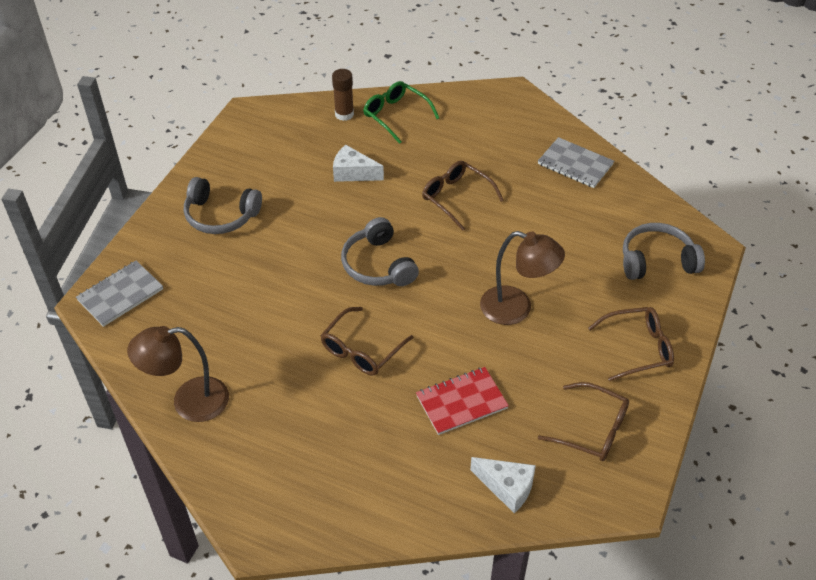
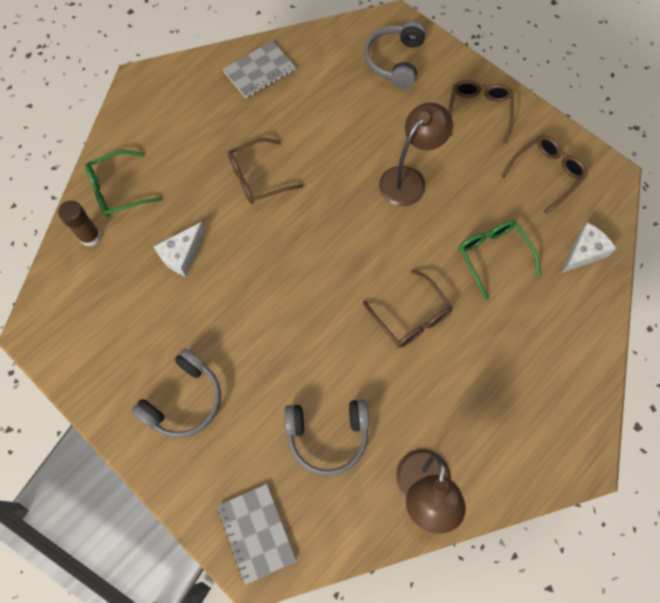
camera: 70 degrees left, 20 degrees up
grey headphones [341,217,419,286] -> grey headphones moved to [284,399,369,476]
red notebook [416,367,509,435] -> green glasses [459,220,540,300]

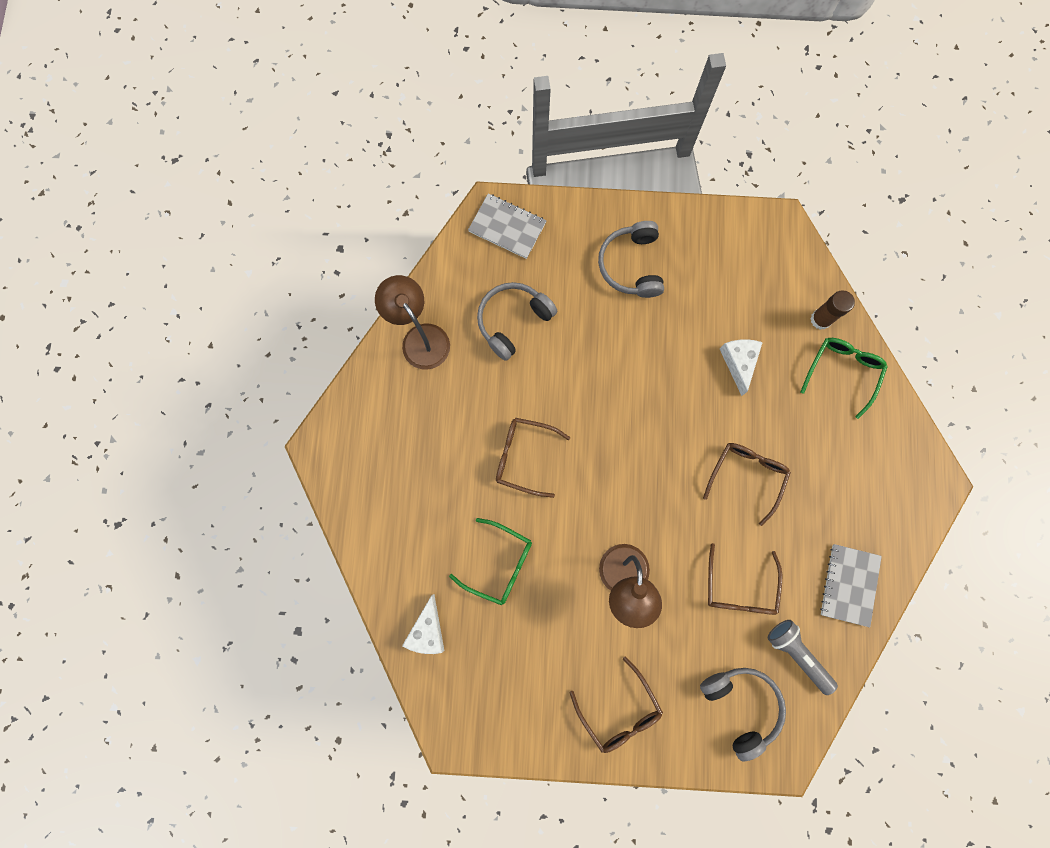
camera: 140 degrees right, 10 degrees up
brown glasses [501,135,588,214] -> brown glasses moved to [708,543,782,615]
none -> grey flashlight [768,620,838,695]

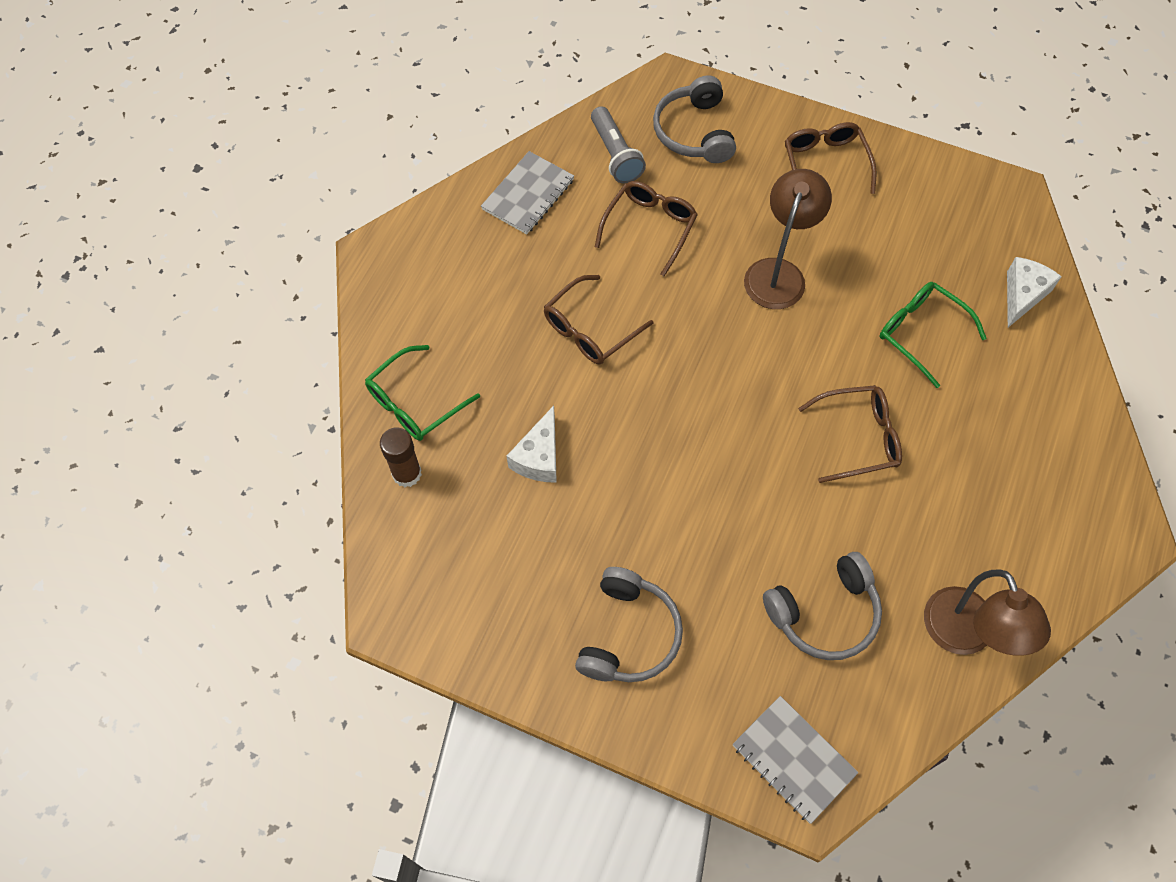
camera: 160 degrees left, 15 degrees down
brown glasses [496,418,570,498] -> brown glasses turned 45 degrees counterclockwise [798,385,902,483]

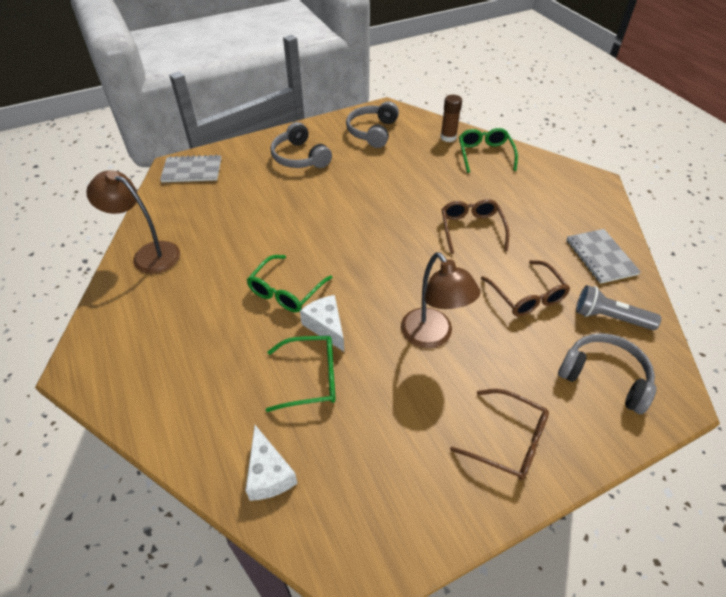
camera: 130 degrees right, 15 degrees down
white cheese [507,406,557,483] -> white cheese moved to [300,295,344,352]
grey headphones [763,552,882,660] -> grey headphones moved to [346,101,399,148]
brown glasses [798,385,902,483] -> green glasses [247,255,332,312]

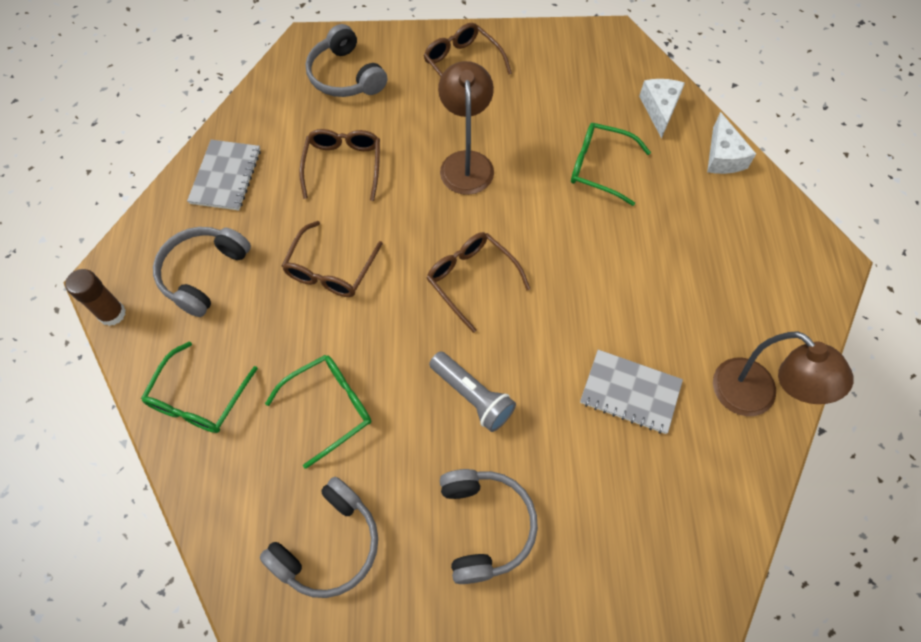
camera: 155 degrees left, 15 degrees up
grey notebook [160,155,221,182] -> grey notebook moved to [580,350,683,434]
green glasses [247,255,332,312] -> green glasses moved to [265,355,371,469]
white cheese [300,295,344,352] -> white cheese moved to [707,112,756,174]
brown glue stick [440,95,462,142] -> brown glue stick moved to [65,269,126,326]
grey flashlight [576,285,661,330] -> grey flashlight moved to [429,351,516,432]
none -> grey headphones [153,227,251,317]
none -> brown glasses [427,232,531,333]

